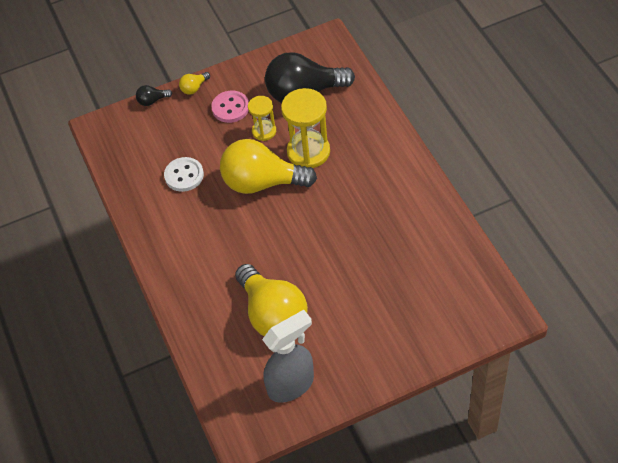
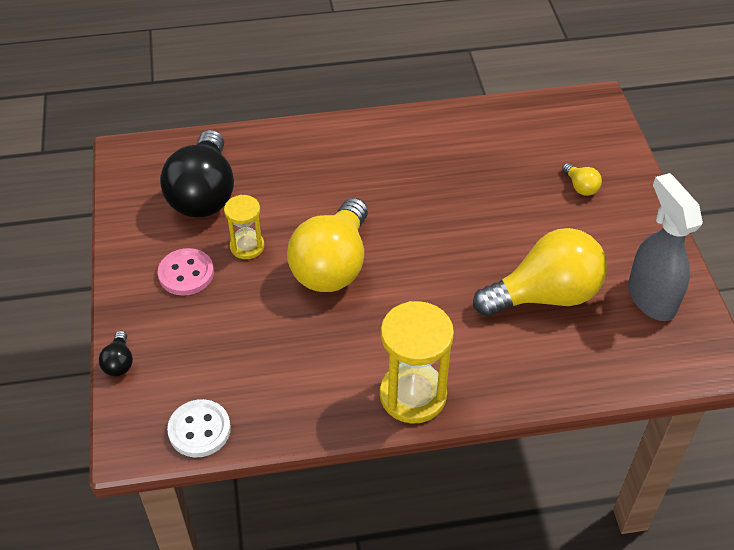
camera: 80 degrees left, 5 degrees down
white button [164,157,204,192] -> white button moved to [167,399,231,457]
yellow light bulb [179,72,210,95] -> yellow light bulb moved to [562,163,602,196]
yellow hourglass [281,88,330,168] -> yellow hourglass moved to [380,301,454,424]

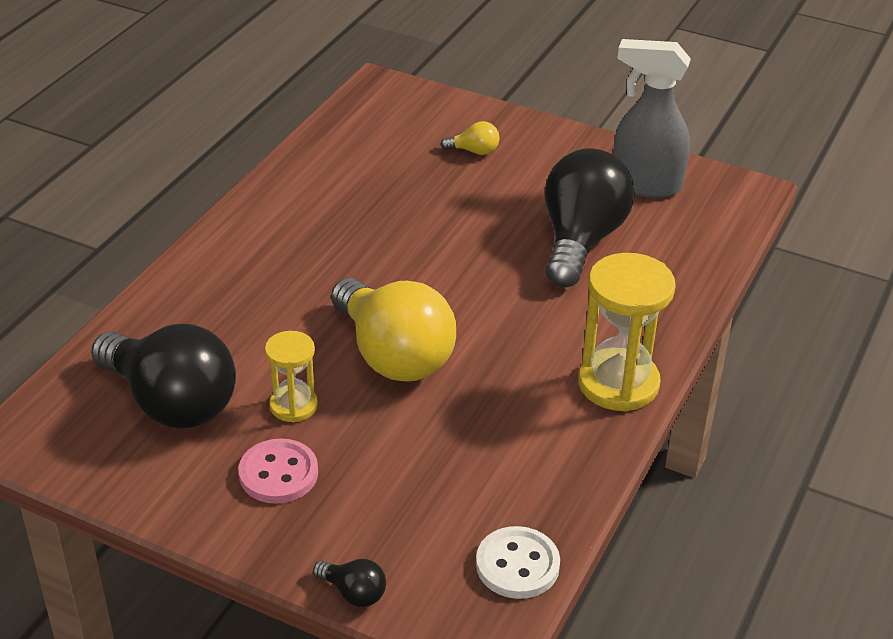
camera: 55 degrees left, 10 degrees down
yellow light bulb [473,228,607,316] -> black light bulb [545,148,635,287]

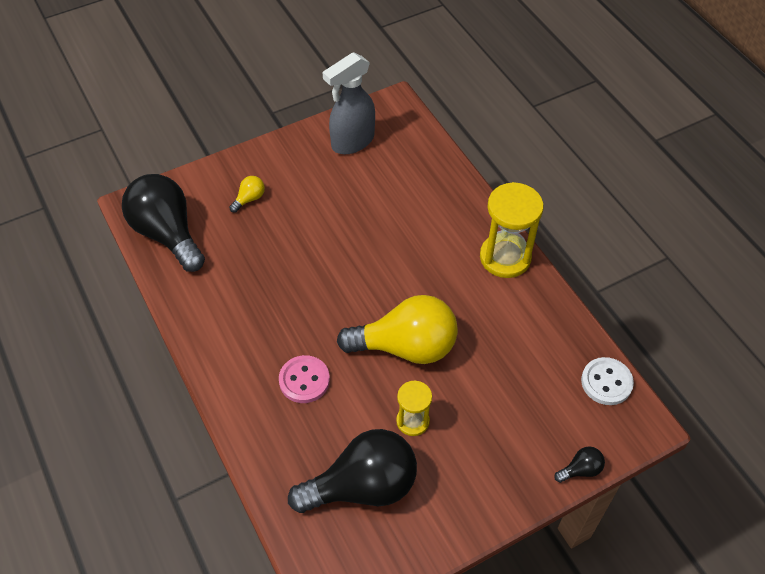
camera: 55 degrees left, 15 degrees up
pink button [238,438,318,504] -> pink button moved to [279,355,330,403]
black light bulb [545,148,635,287] -> black light bulb moved to [122,174,205,272]

